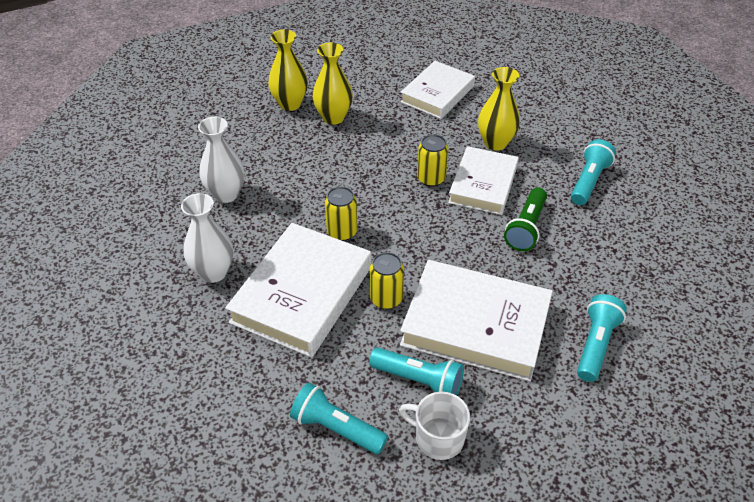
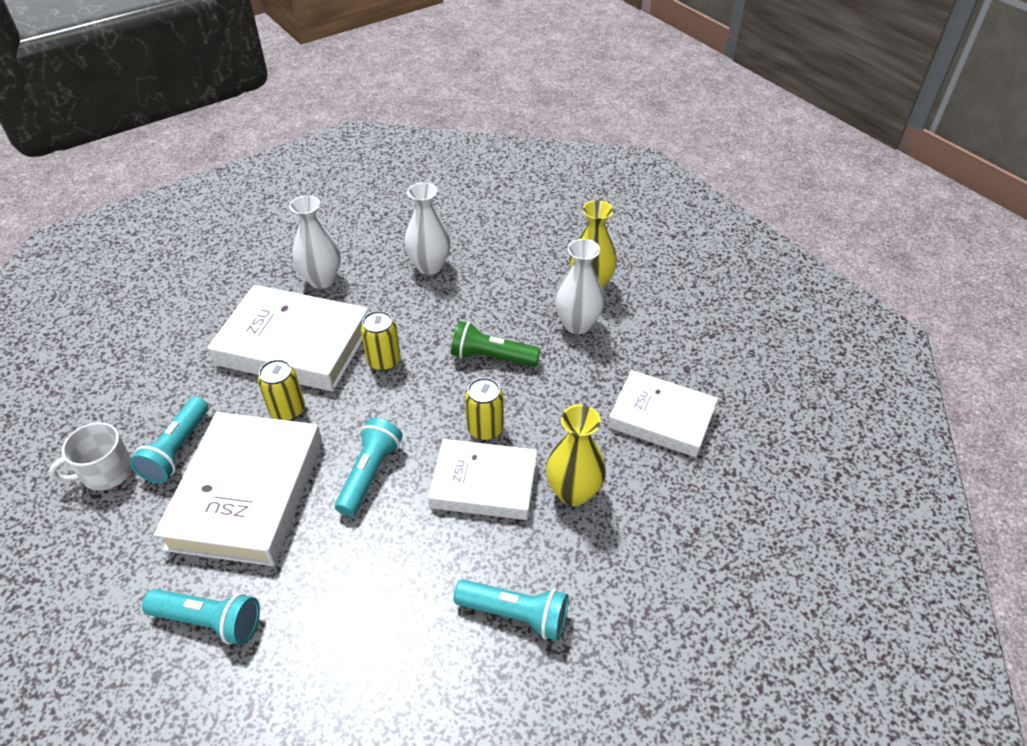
camera: 80 degrees right, 0 degrees up
turquoise flashlight [290,383,388,454] -> turquoise flashlight moved to [335,418,403,516]
yellow vase [313,42,353,125] -> white vase [555,239,605,334]
white mug [399,392,470,460] -> white mug turned 135 degrees counterclockwise [49,422,132,491]
green flashlight [504,188,547,251] -> green flashlight moved to [451,321,541,367]

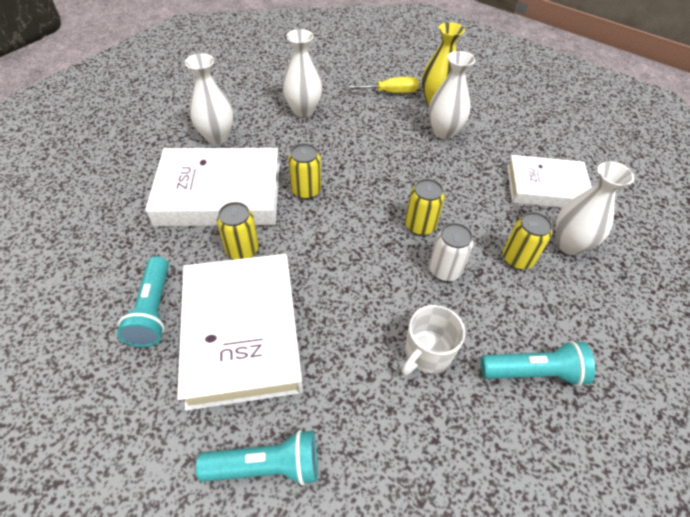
camera: 20 degrees left, 5 degrees up
white mug [49,422,132,491] -> white mug moved to [402,305,465,375]
turquoise flashlight [335,418,403,516] -> none
white book [428,439,537,520] -> white can [429,223,474,281]
green flashlight [451,321,541,367] -> none
yellow vase [546,405,606,506] -> yellow can [503,212,552,270]
none -> yellow screwdriver [344,77,419,93]
none -> white vase [555,161,634,255]

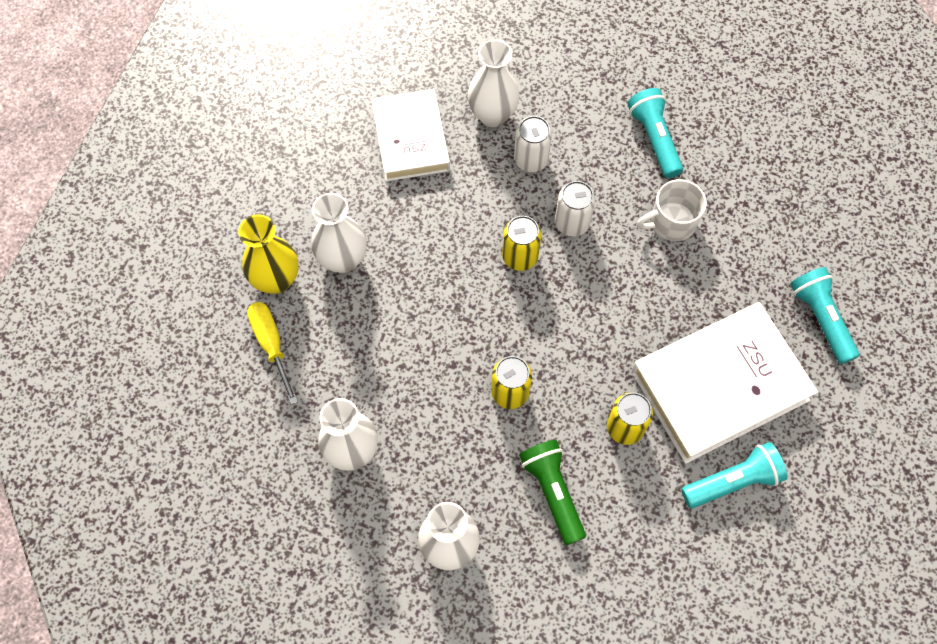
camera: 105 degrees left, 15 degrees up
white book [145,148,280,226] -> green flashlight [519,440,586,545]
white mug [402,305,465,375] -> white mug turned 135 degrees clockwise [637,179,707,241]
yellow can [503,212,552,270] -> white can [514,116,552,172]

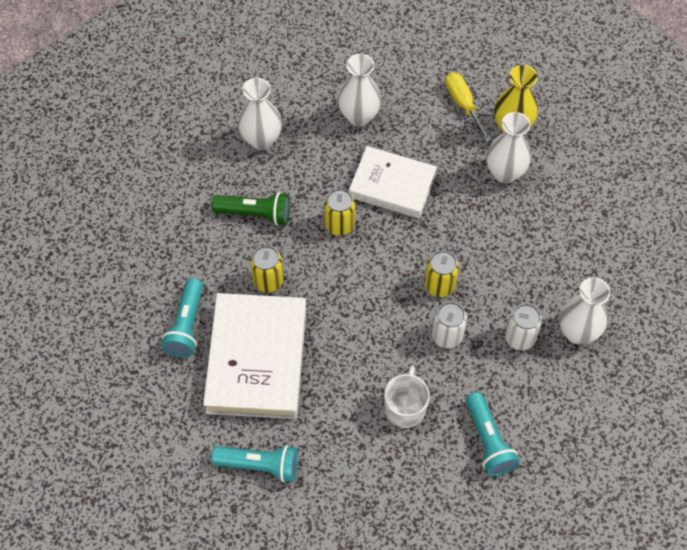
camera: 120 degrees right, 5 degrees down
yellow screwdriver [247,302,298,405] -> yellow screwdriver turned 120 degrees counterclockwise [445,72,491,142]
white book [371,89,450,182] -> white book moved to [349,146,437,218]
turquoise flashlight [627,88,683,178] -> turquoise flashlight turned 60 degrees clockwise [466,392,520,477]

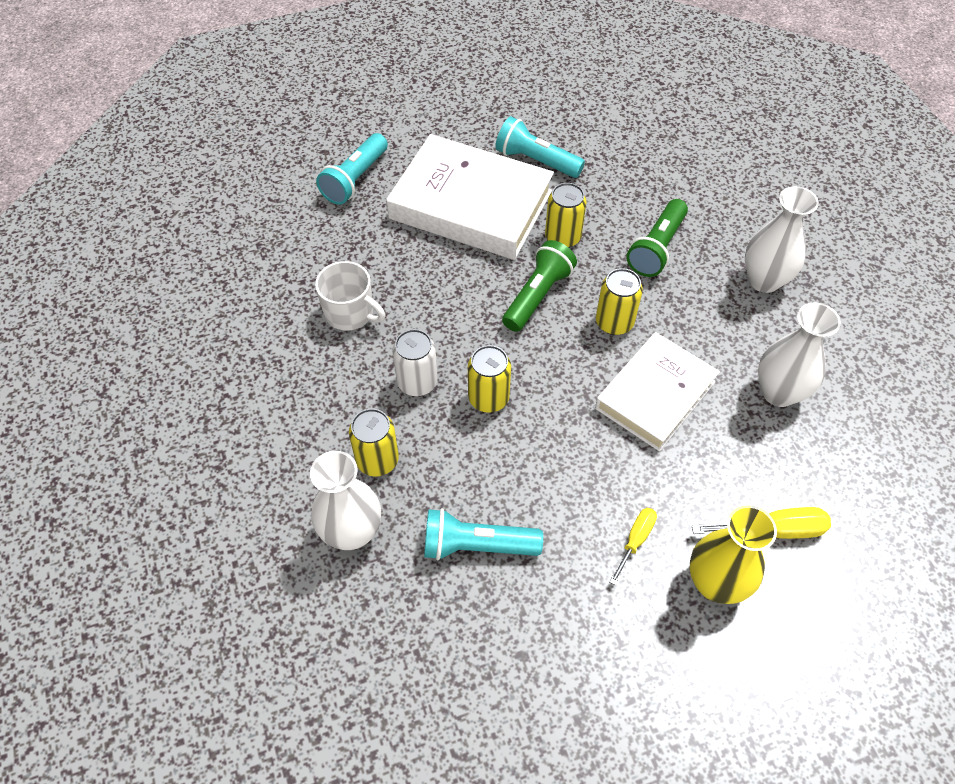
camera: 110 degrees right, 5 degrees down
turquoise flashlight [466,392,520,477] -> turquoise flashlight moved to [424,509,543,561]
white vase [486,112,531,184] -> yellow screwdriver [610,508,657,585]
white can [505,304,542,350] -> yellow can [349,409,399,476]
none -> green flashlight [502,240,577,332]

